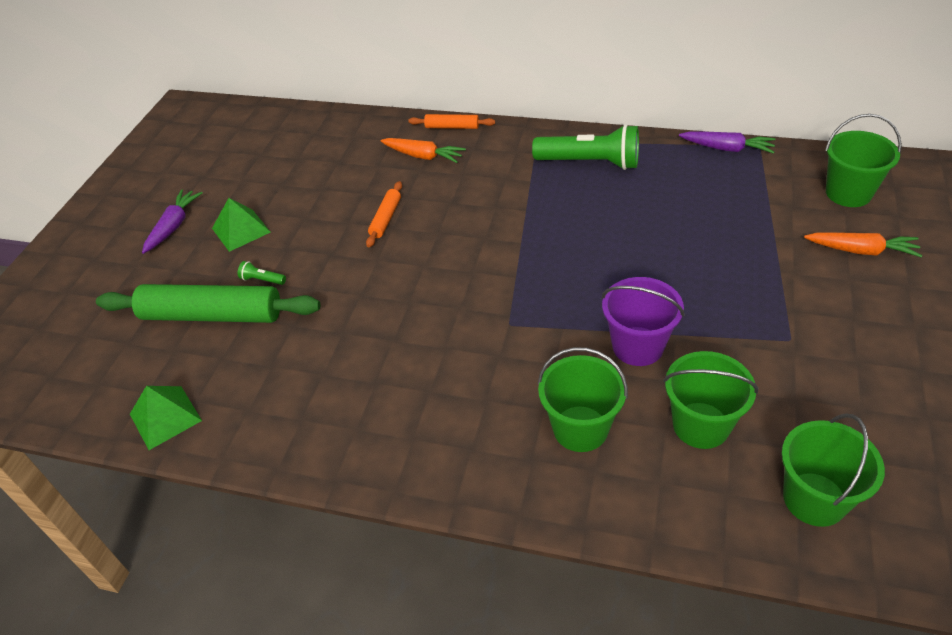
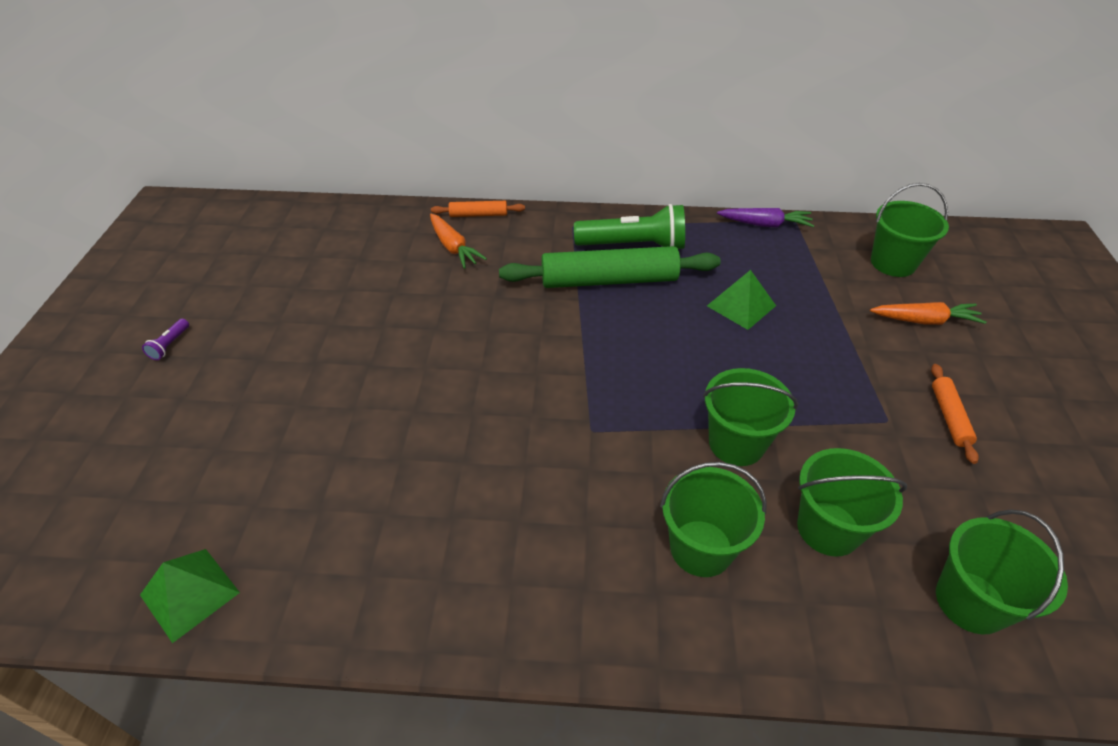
camera: 15 degrees left, 0 degrees up
green rolling pin [96,284,320,323] -> green rolling pin moved to [499,246,721,288]
purple carrot [142,189,202,254] -> purple flashlight [142,319,189,360]
green pyramid [212,198,271,252] -> green pyramid moved to [707,270,776,330]
green flashlight [238,261,286,285] -> none
orange rolling pin [366,181,402,247] -> orange rolling pin moved to [931,364,979,464]
orange carrot [380,138,466,163] -> orange carrot turned 45 degrees clockwise [430,214,487,269]
purple bucket [602,277,684,366] -> green bucket [703,368,798,466]

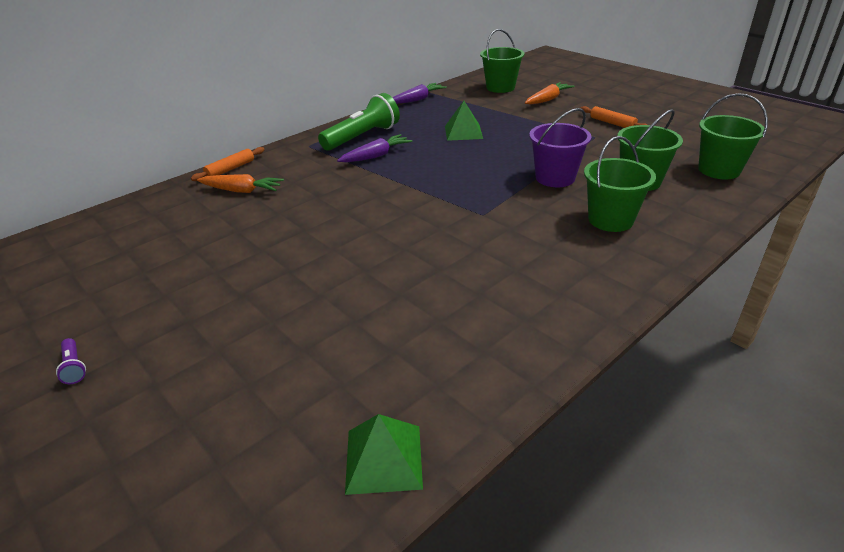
camera: 45 degrees left, 10 degrees down
green rolling pin [499,246,721,288] -> purple carrot [337,134,412,162]
green bucket [703,368,798,466] -> purple bucket [529,108,591,187]

